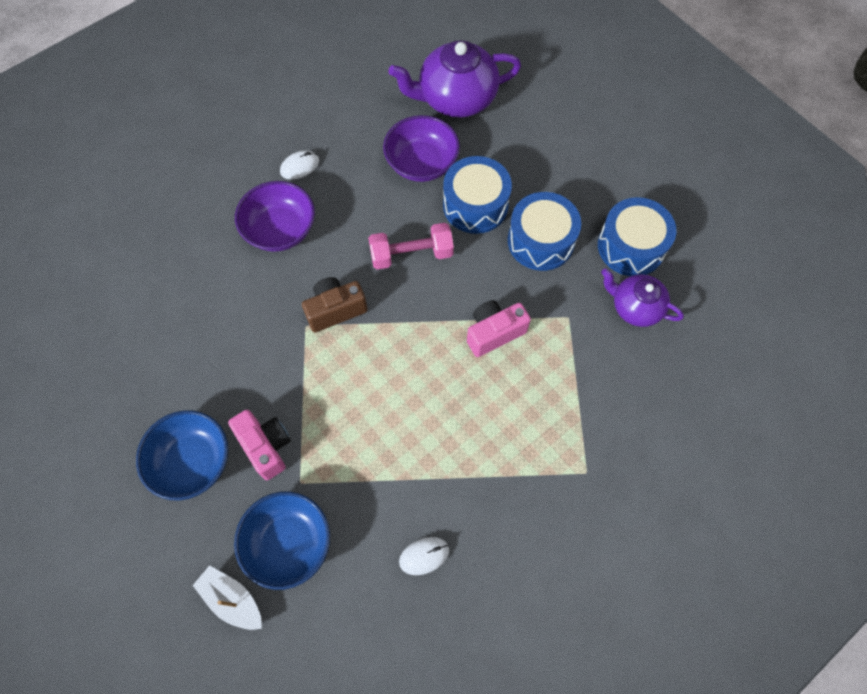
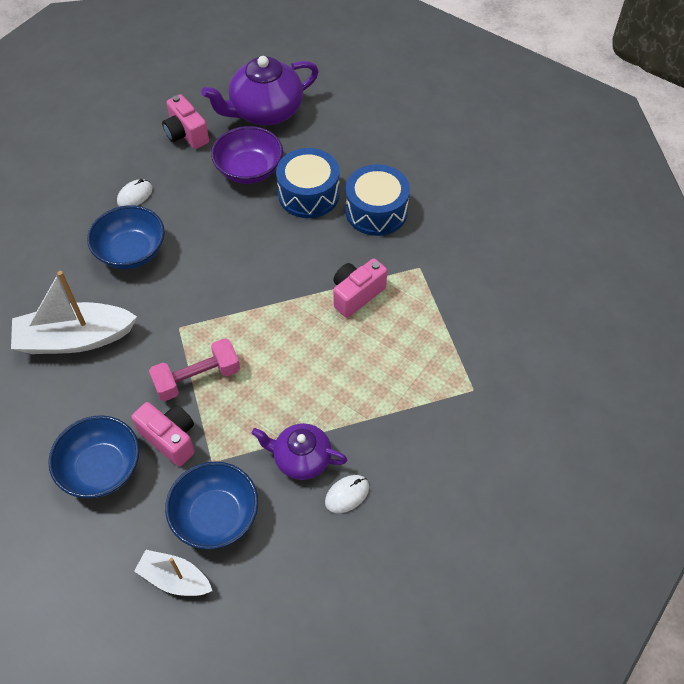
camera: 15 degrees left, 10 degrees down
purple bowl [235,181,315,252] -> blue bowl [87,205,165,269]
brown camera [302,277,368,332] -> none
pink dumbbell [368,223,454,270] -> pink dumbbell moved to [149,338,240,401]
blue drum [598,197,676,276] -> none
purple teapot [601,268,684,327] -> purple teapot moved to [251,423,347,480]
none -> white boat [11,271,137,354]
none -> pink camera [162,94,209,149]

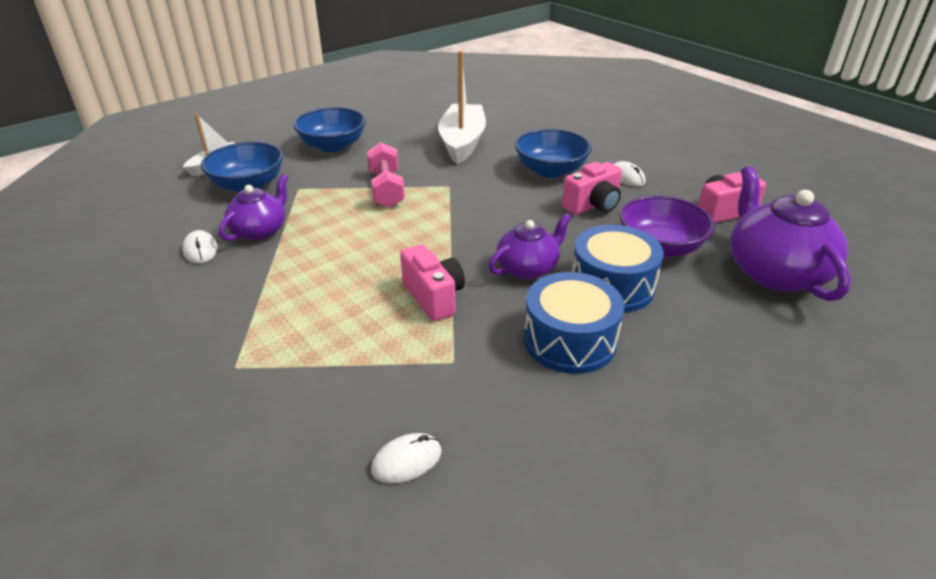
camera: 105 degrees right, 20 degrees down
pink camera [132,402,195,467] -> pink camera moved to [562,162,622,215]
none -> white mouse [371,433,442,484]
none -> purple teapot [488,213,572,280]

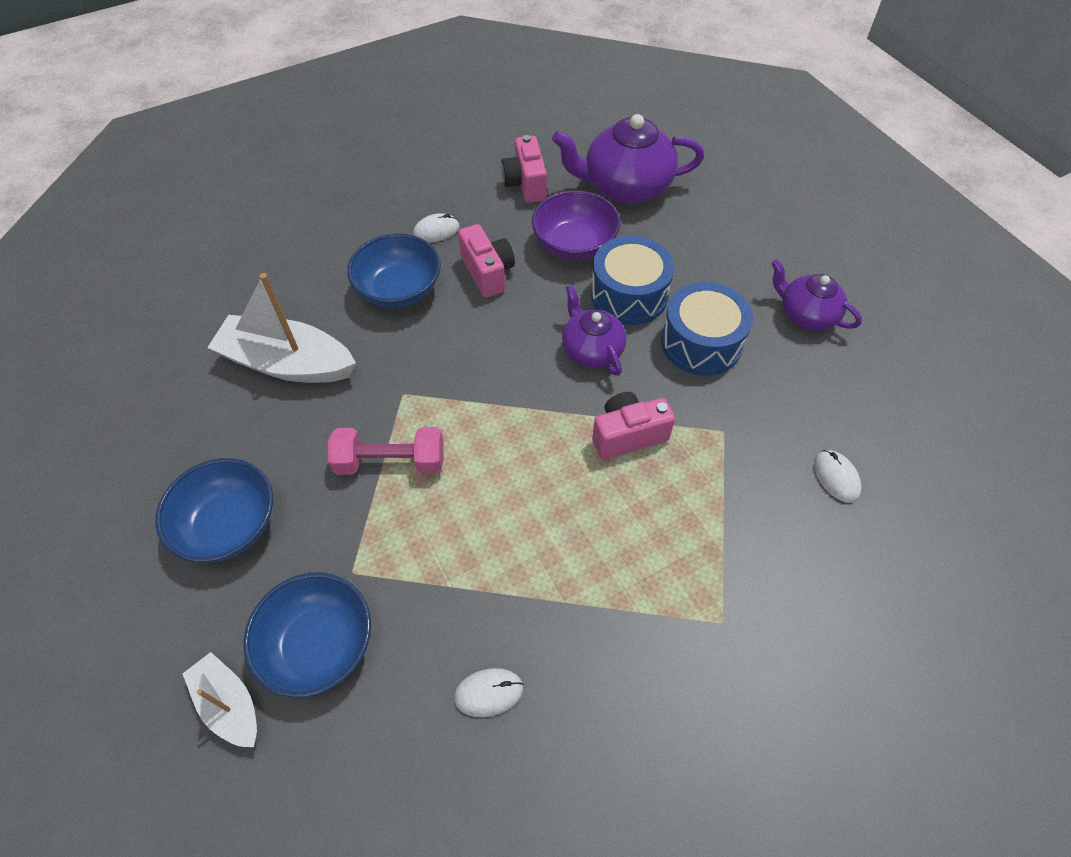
camera: 80 degrees left, 20 degrees up
purple teapot [219,174,288,241] -> purple teapot moved to [771,259,862,331]

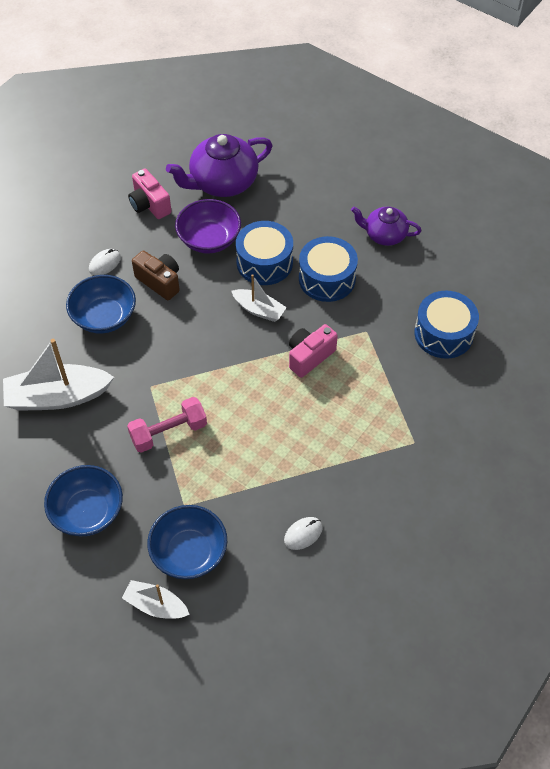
camera: 25 degrees left, 0 degrees up
pink camera [458,224,515,298] -> brown camera [132,251,180,300]
purple teapot [562,285,626,376] -> white boat [231,274,287,322]
white mouse [814,450,862,503] -> blue drum [414,291,479,359]

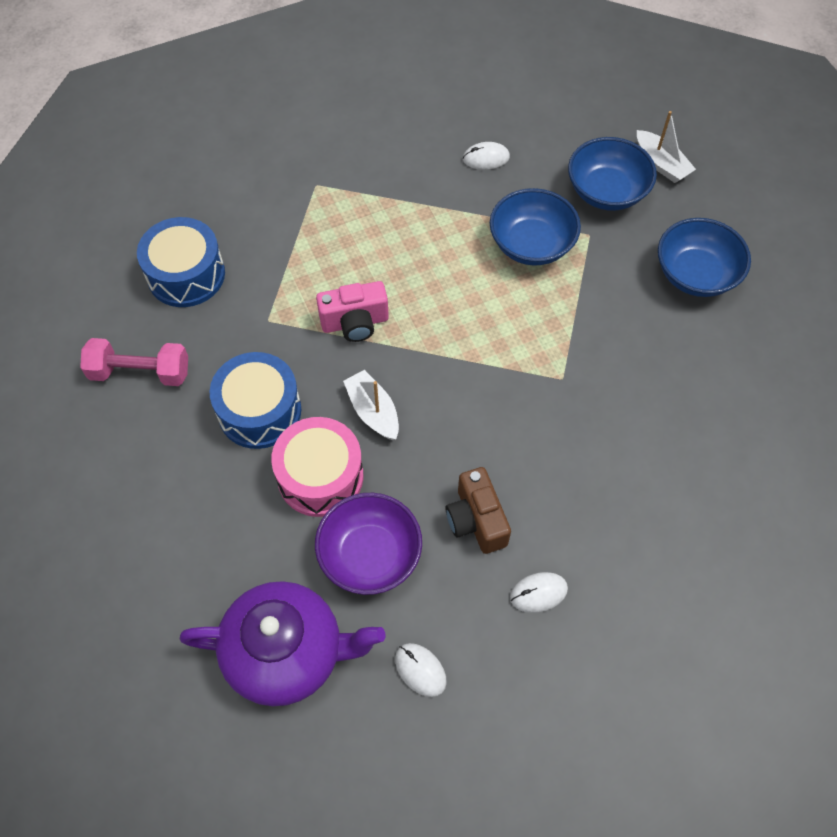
camera: 150 degrees left, 5 degrees up
white boat [3,339,114,411] -> none
blue bowl [66,275,136,334] -> blue bowl moved to [490,188,581,266]
pink dumbbell [127,397,207,453] -> pink dumbbell moved to [80,338,188,386]
pink camera [128,168,171,219] -> white mouse [395,643,447,697]
blue drum [236,221,293,285] -> pink drum [271,417,363,517]
purple teapot [351,207,421,246] -> none

